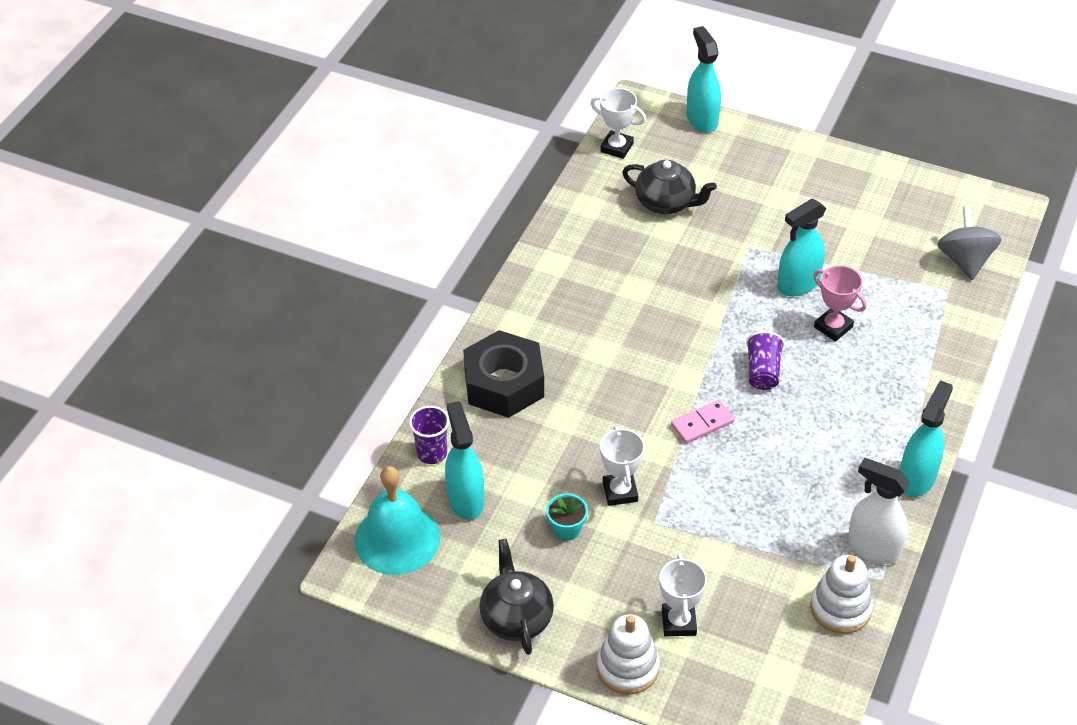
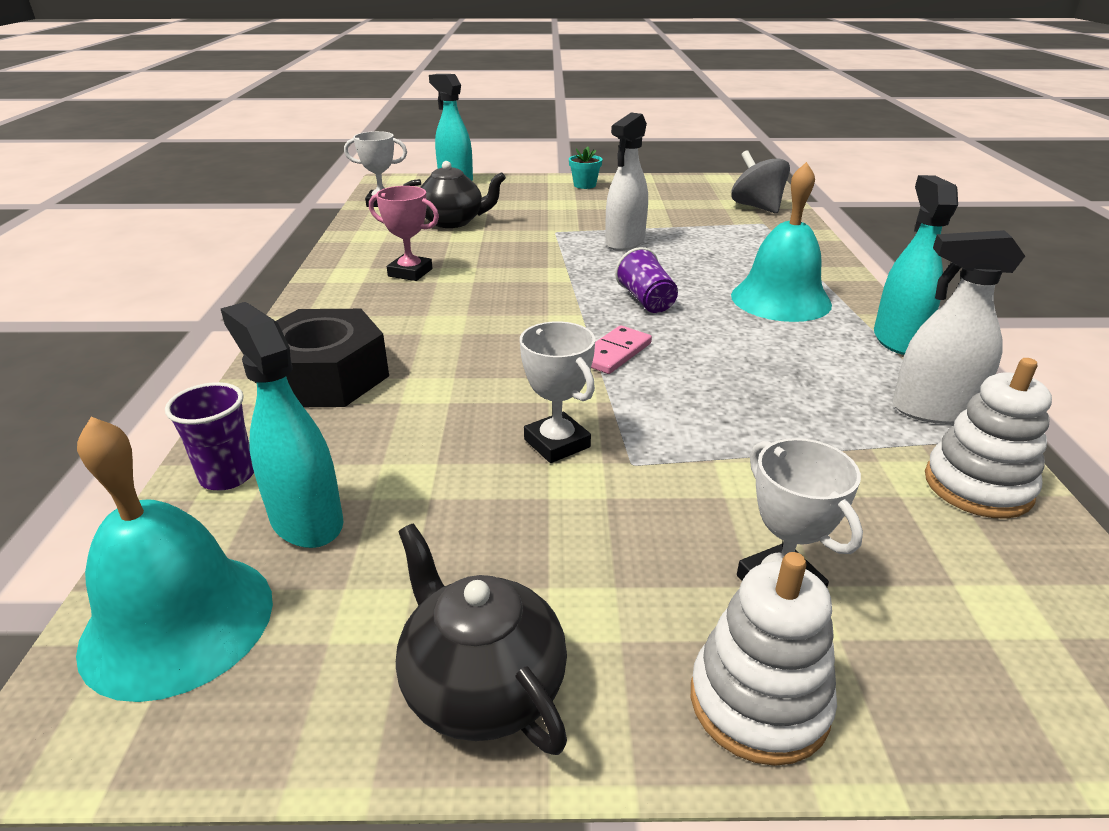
camera: 25 degrees left, 15 degrees down
turquoise flower pot [546,493,588,541] -> turquoise flower pot moved to [569,146,602,189]
turquoise spray bottle [777,199,826,296] -> white spray bottle [605,112,648,251]
pink trophy [813,265,867,342] -> pink trophy moved to [369,186,439,281]
none -> turquoise bell [731,162,832,322]

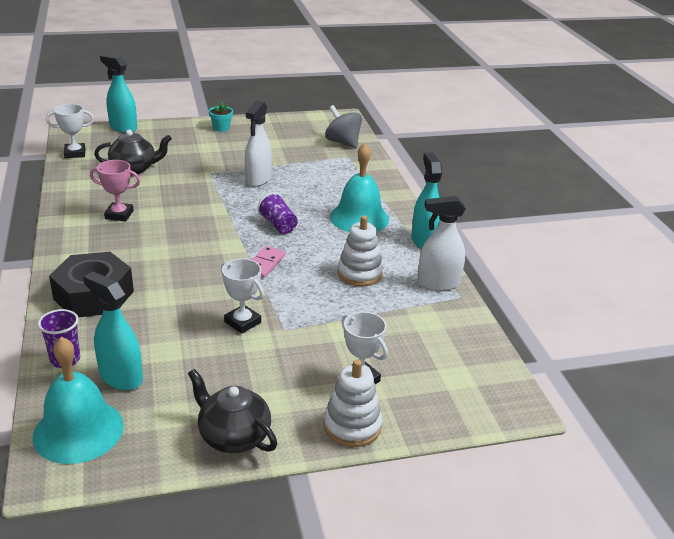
camera: 15 degrees left, 0 degrees up
white stacking toy [925,358,1052,519] -> white stacking toy moved to [337,216,383,286]

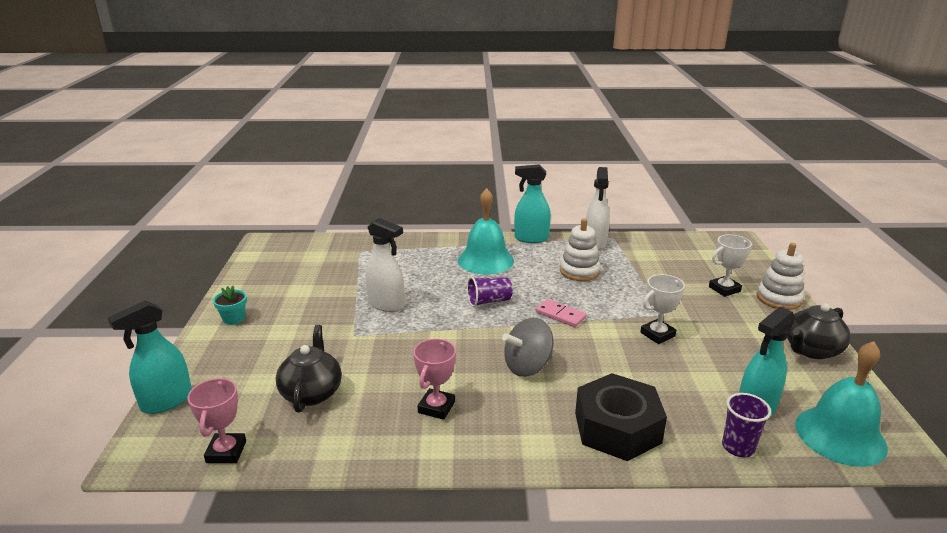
camera: 75 degrees left, 5 degrees down
white trophy [46,104,94,158] -> pink trophy [187,377,246,463]
grey spinning top [325,105,362,148] -> grey spinning top moved to [502,318,553,377]

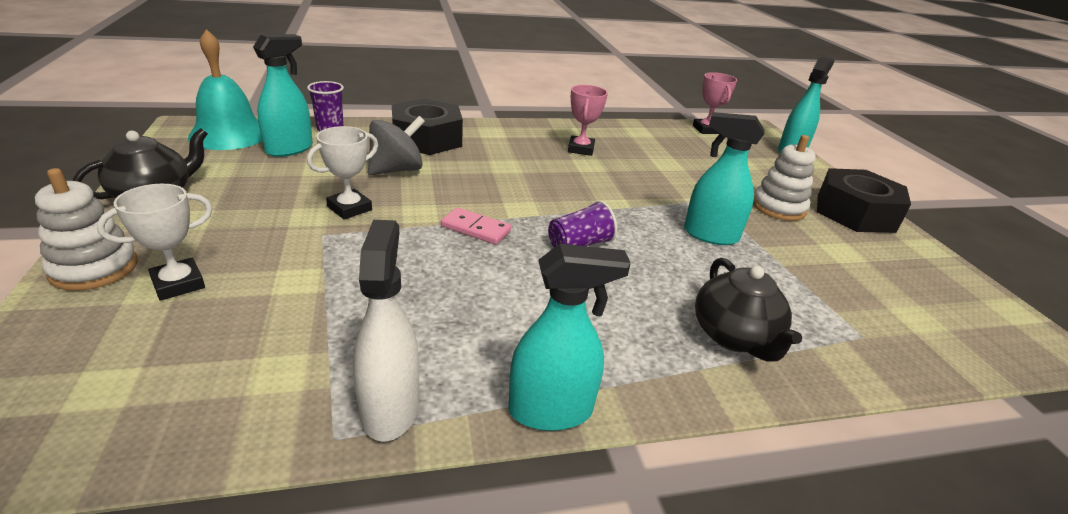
camera: 165 degrees right, 5 degrees up
turquoise flower pot [213,286,247,325] -> black nut [817,168,911,233]
black teapot [276,325,342,413] -> black teapot moved to [695,258,802,362]
white spray bottle [365,218,405,312] -> turquoise spray bottle [684,112,765,245]
turquoise bell [458,188,514,274] -> none
grey spinning top [502,318,553,377] -> grey spinning top moved to [368,116,425,175]
white stacking toy [560,218,601,281] -> white stacking toy moved to [753,135,816,221]

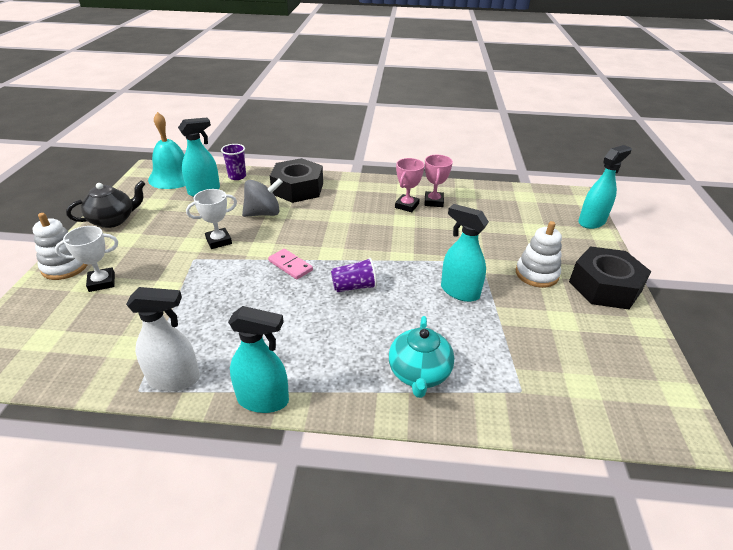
camera: 20 degrees right, 5 degrees up
white spray bottle [353,220,419,442] -> white spray bottle turned 75 degrees clockwise [126,287,200,391]
pink trophy [693,72,737,134] -> pink trophy moved to [424,155,453,207]
black teapot [695,258,802,362] -> turquoise teapot [389,316,454,398]

